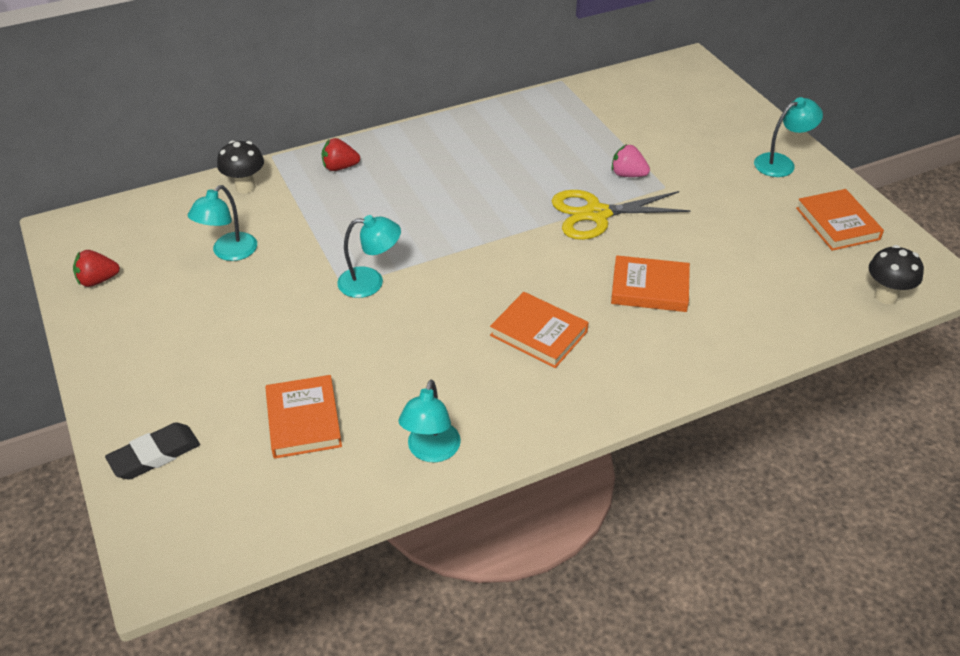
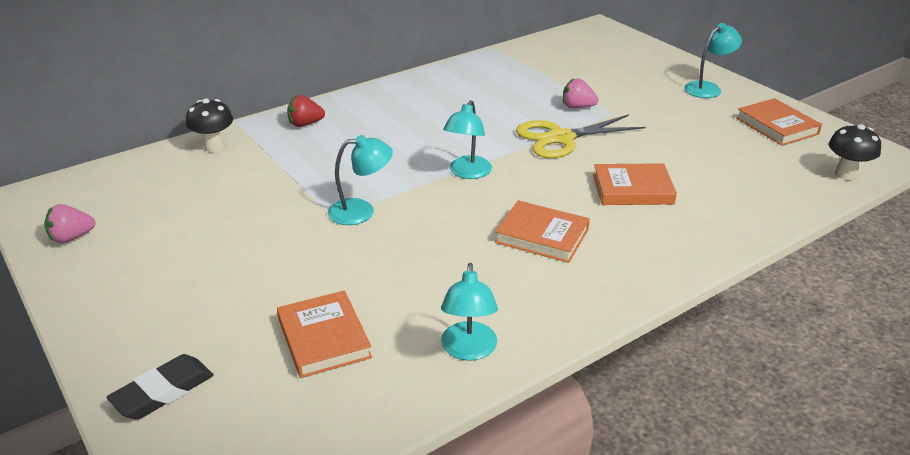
camera: 10 degrees left, 10 degrees down
red strawberry [73,250,120,287] -> pink strawberry [44,204,96,243]
turquoise lamp [188,185,257,261] -> turquoise lamp moved to [443,100,492,179]

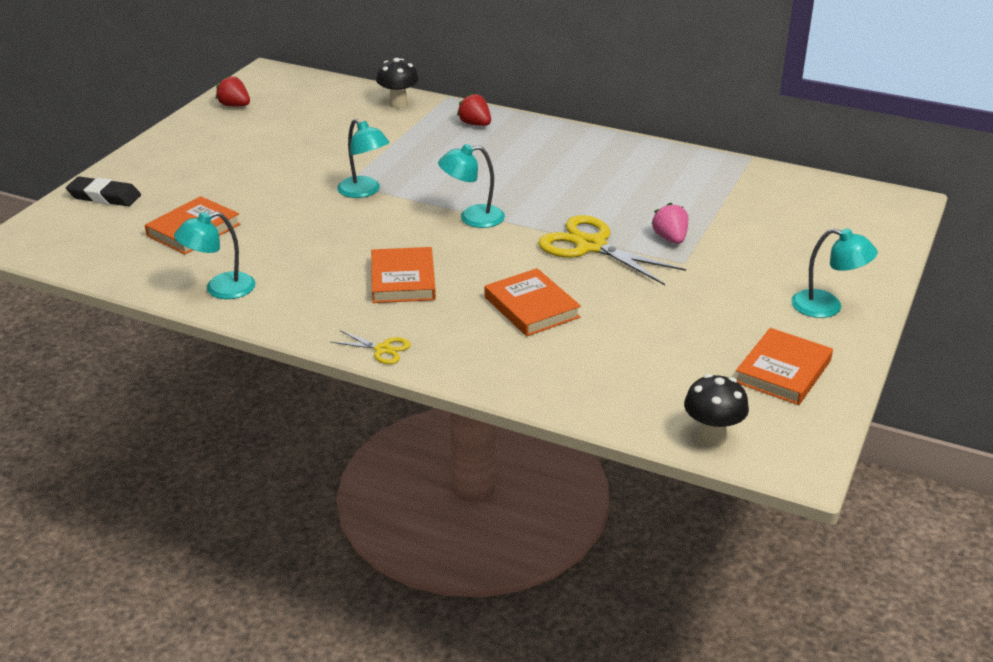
camera: 60 degrees right, 0 degrees up
pink strawberry [44,204,96,243] -> red strawberry [216,75,250,107]
none -> yellow scissors [331,330,411,364]

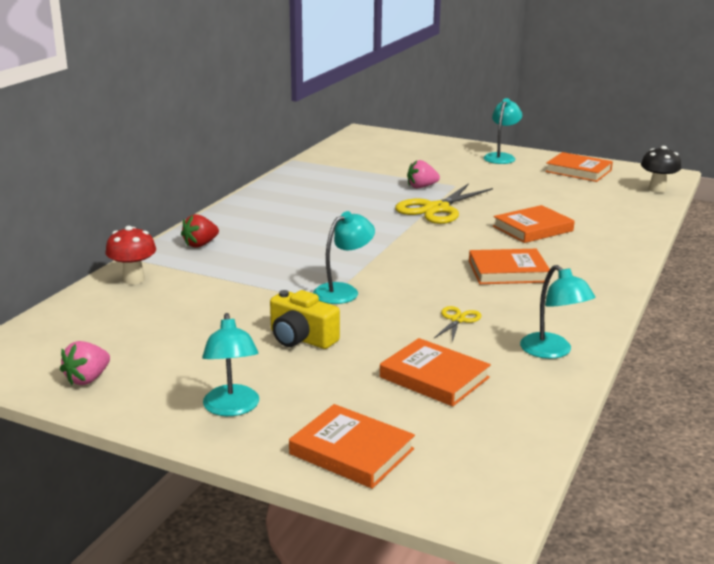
camera: 90 degrees left, 10 degrees down
black eraser [66,177,141,206] -> orange book [289,404,415,489]
red strawberry [216,75,250,107] -> pink strawberry [60,341,110,385]
yellow scissors [331,330,411,364] -> yellow scissors moved to [434,306,482,343]
black mushroom [376,58,419,109] -> red mushroom [105,226,156,285]
turquoise lamp [438,144,505,228] -> turquoise lamp moved to [202,313,259,416]
none -> yellow camera [270,290,340,349]

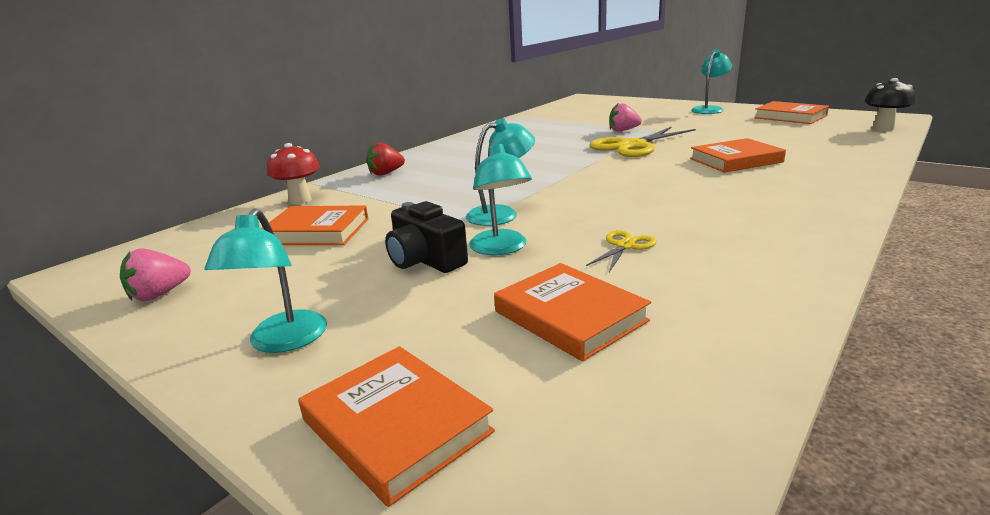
camera: 15 degrees right, 0 degrees up
yellow camera [270,290,340,349] -> black camera [385,201,468,273]
orange book [469,249,550,284] -> orange book moved to [261,205,368,245]
turquoise lamp [520,265,595,359] -> turquoise lamp moved to [469,142,532,255]

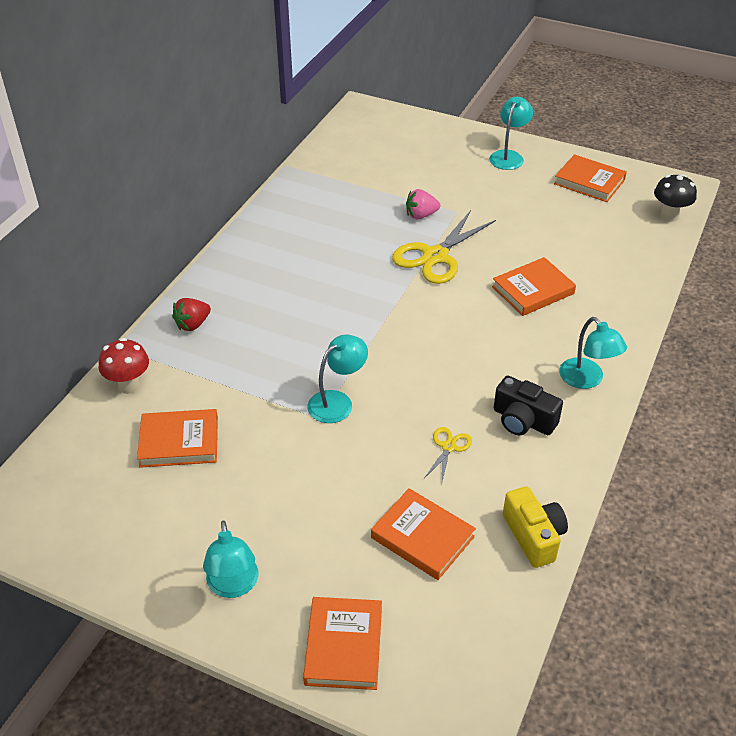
camera: 15 degrees left, 20 degrees up
pink strawberry [120,248,191,301] -> none
orange book [298,346,495,507] -> orange book turned 60 degrees clockwise [303,597,382,690]
black camera [385,201,468,273] -> black camera moved to [494,376,563,435]
turquoise lamp [469,142,532,255] -> turquoise lamp moved to [559,317,627,389]
none -> yellow camera [503,486,568,568]

